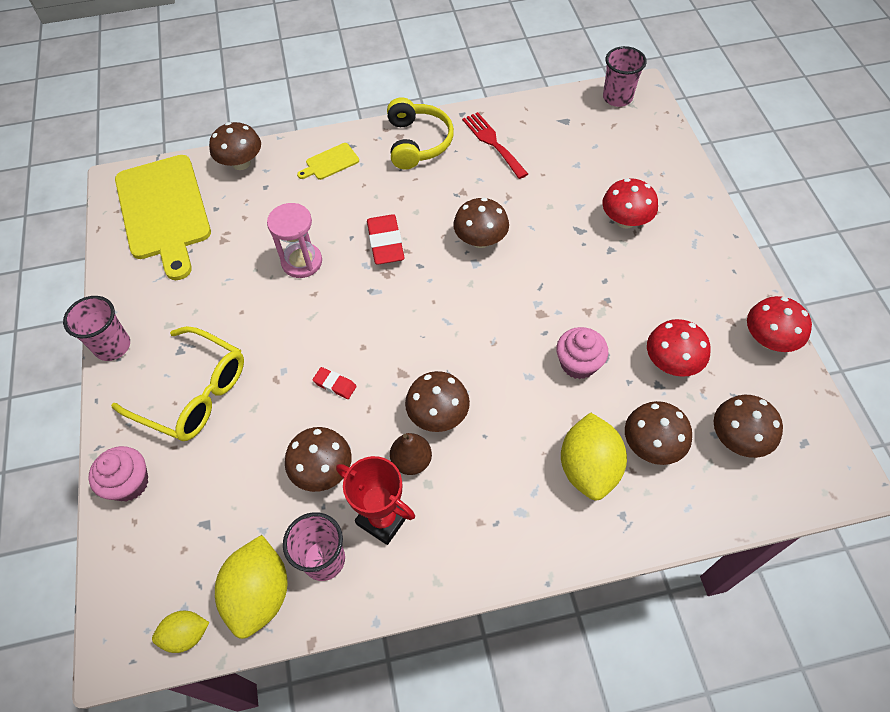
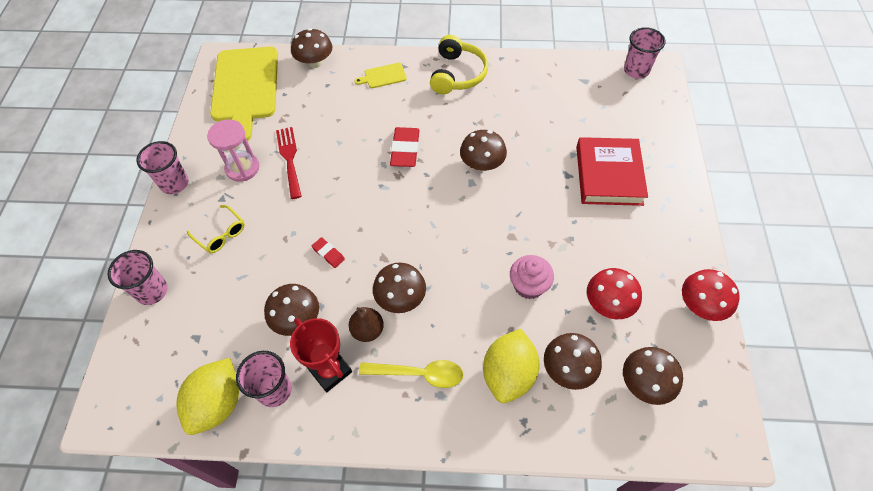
camera: 15 degrees right, 0 degrees up
pink cupcake [88,446,148,501] -> pink cup [107,250,168,305]
yellow glasses [111,326,244,441] -> yellow glasses [187,205,245,253], size x0.55
yellow lemon [152,611,209,653] -> none
pink hourglass [267,203,322,278] -> pink hourglass moved to [207,119,259,182]
red fork [462,112,528,179] -> red fork moved to [276,127,302,199]
red mushroom [602,178,658,229] -> red book [576,137,648,206]
none -> yellow spoon [359,360,463,388]

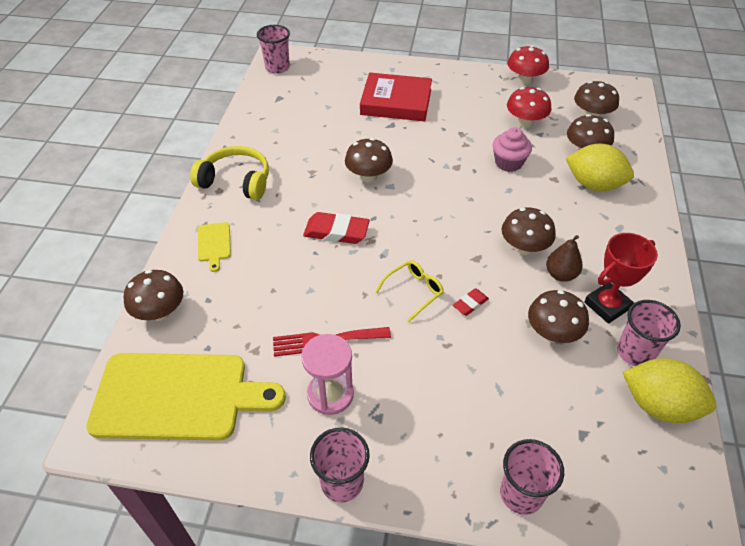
camera: 85 degrees left, 10 degrees down
yellow glasses [187,205,245,253] -> yellow glasses moved to [375,260,444,322]
yellow spoon [359,360,463,388] -> none

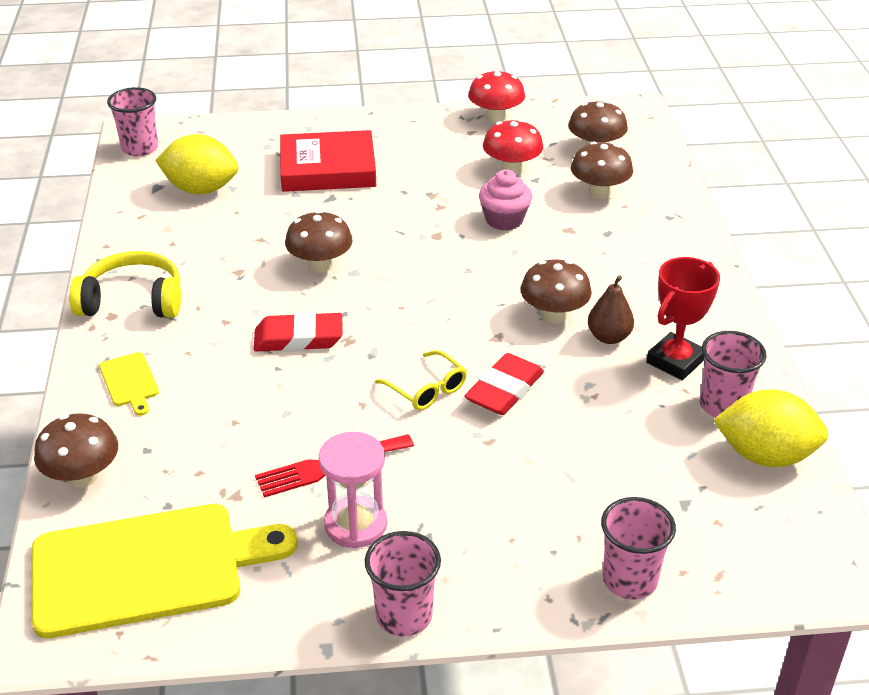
camera: 15 degrees left, 10 degrees down
yellow glasses [375,260,444,322] -> yellow glasses turned 105 degrees clockwise [375,350,467,410]
red eraser [453,288,489,316] -> red eraser [465,353,544,415], size x1.83
brown mushroom [528,290,589,343] -> none
yellow lemon [566,144,634,191] -> yellow lemon moved to [155,134,239,194]

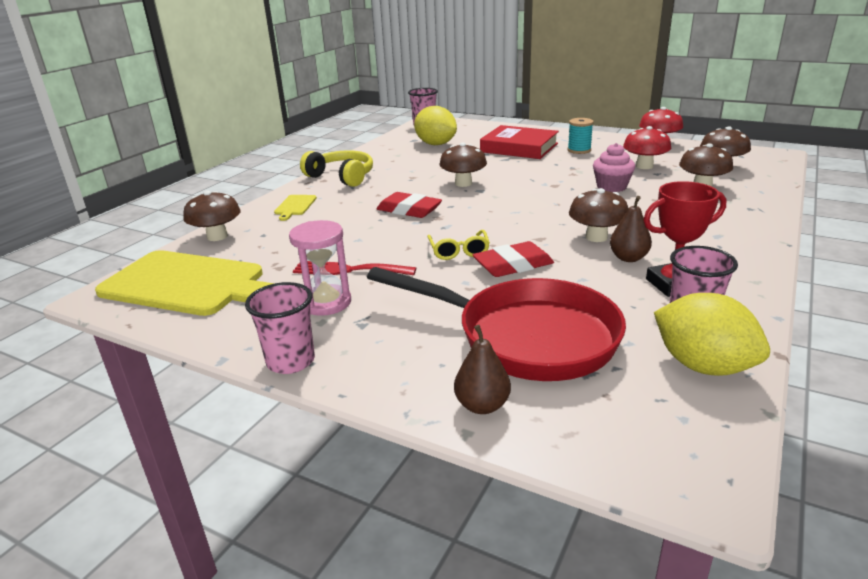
camera: 35 degrees right, 10 degrees down
pink cup [601,497,676,600] -> brown pear [454,325,511,414]
none -> red pan [367,267,626,381]
none -> turquoise spool [567,118,594,154]

